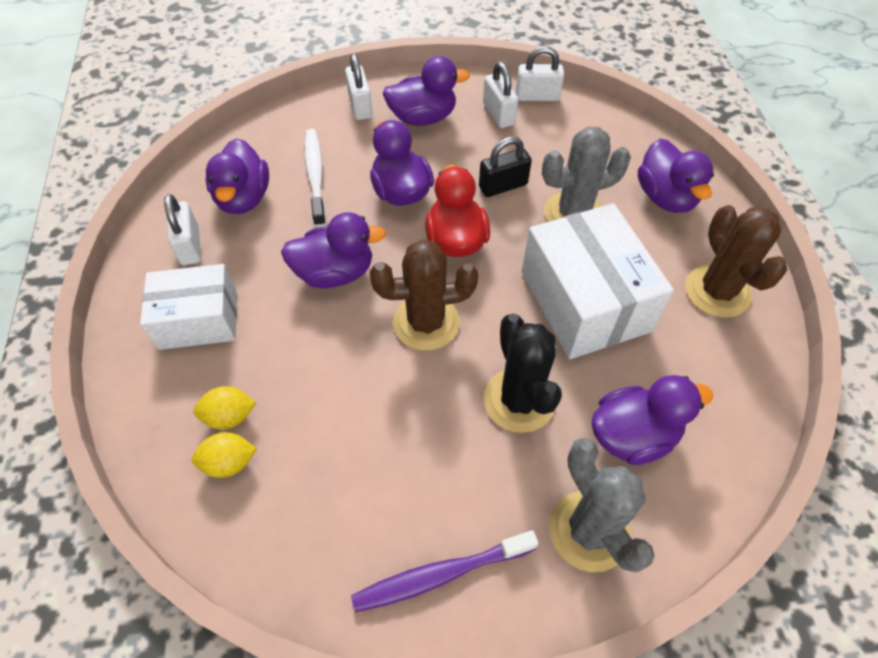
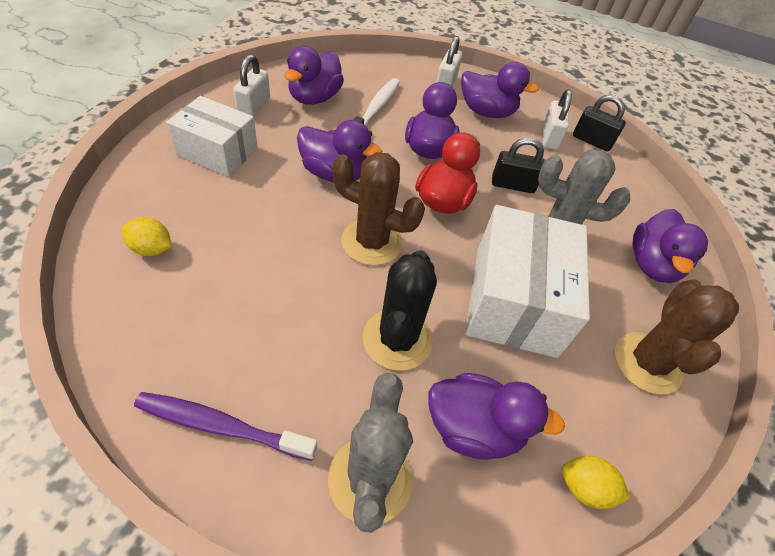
camera: 25 degrees right, 5 degrees down
yellow lemon [193,386,256,429] -> yellow lemon moved to [562,456,631,509]
white padlock [516,46,564,101] -> black padlock [573,95,626,152]

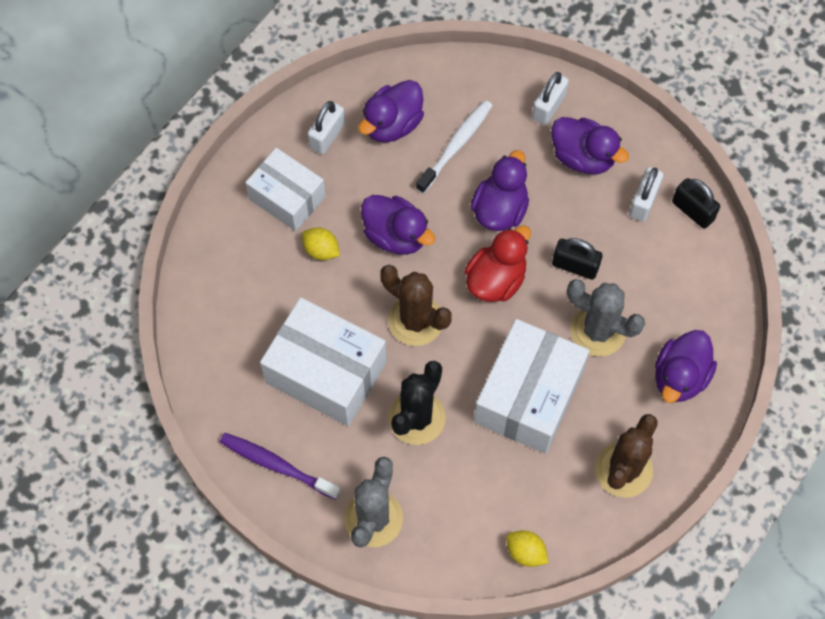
camera: 20 degrees right, 15 degrees up
yellow lemon [122,217,171,256] -> yellow lemon moved to [302,227,340,260]
purple duck [429,373,565,460] -> none
none -> white box [260,297,387,426]

